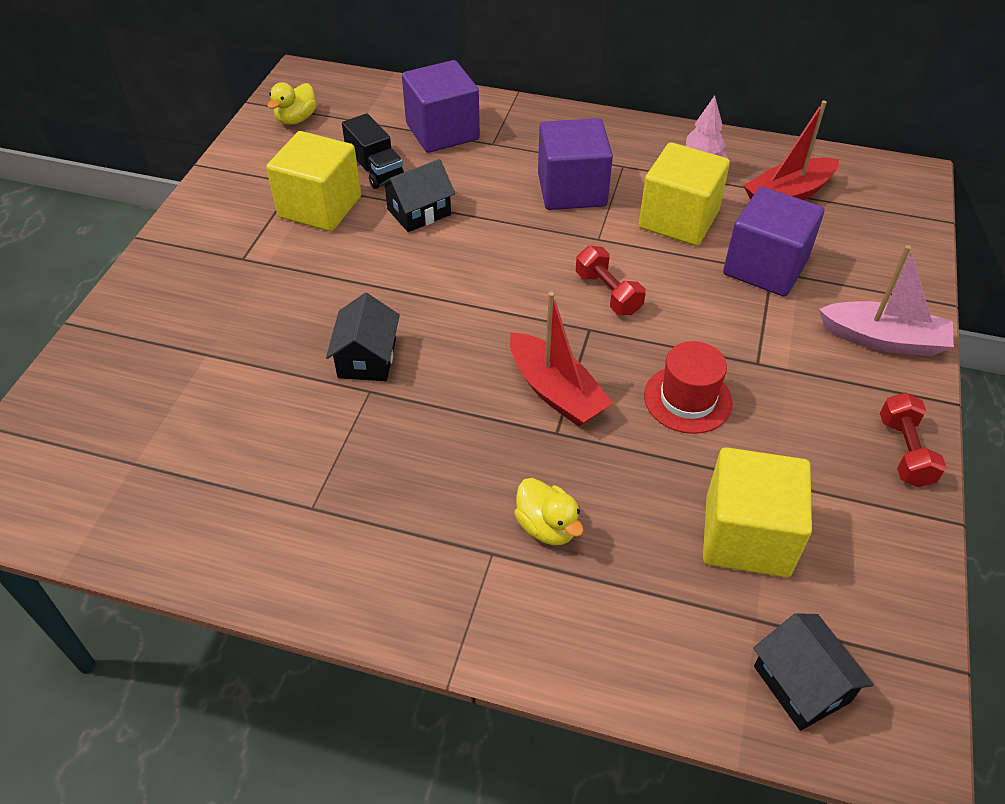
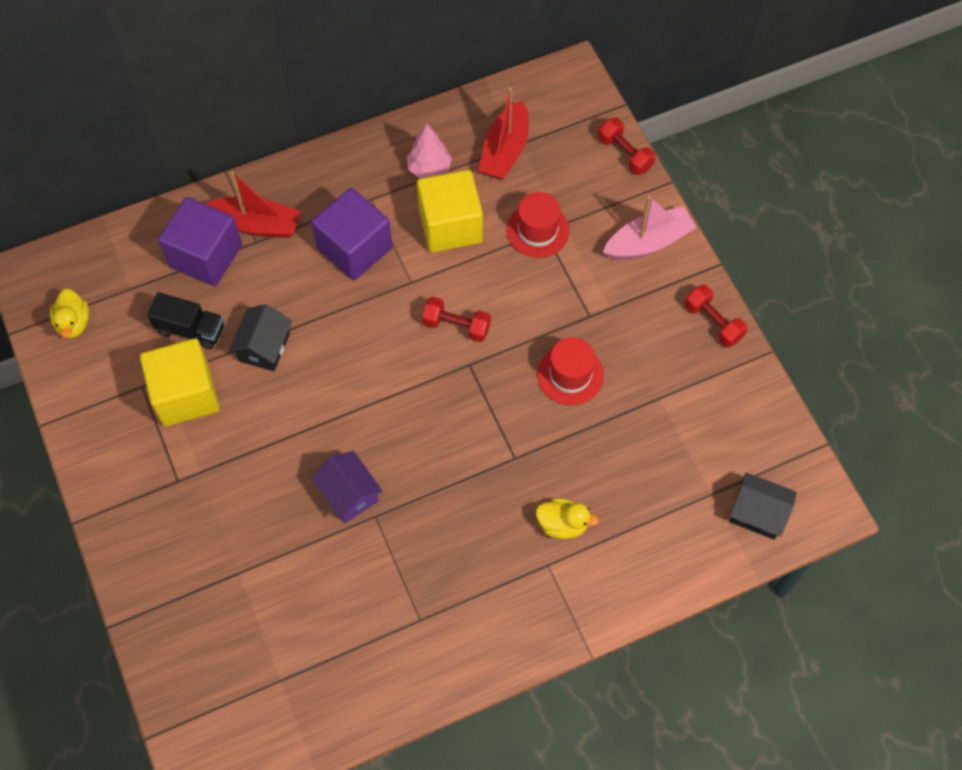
camera: 40 degrees left, 15 degrees up
black house [326,293,400,381] -> purple house [311,451,383,523]
red boat [510,292,613,427] -> red boat moved to [206,171,301,238]
yellow cube [703,447,812,577] -> none
purple cube [723,187,824,297] -> red hat [506,192,570,258]
none -> red dumbbell [598,118,656,175]

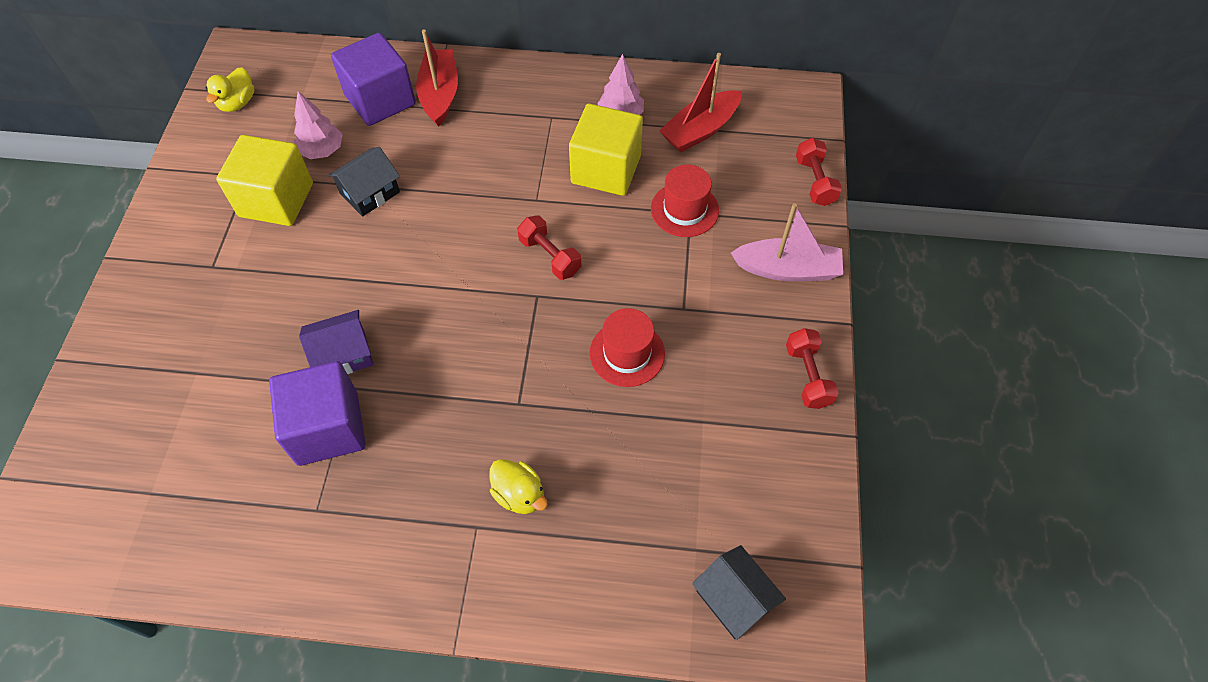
camera: 30 degrees right, 5 degrees down
black truck [147,292,224,349] -> pink tree [294,91,343,159]
red boat [206,171,301,238] -> red boat turned 135 degrees counterclockwise [416,29,458,127]
purple cube [311,188,392,280] -> purple cube moved to [269,361,366,466]
purple house [311,451,383,523] -> purple house turned 75 degrees clockwise [299,310,373,374]

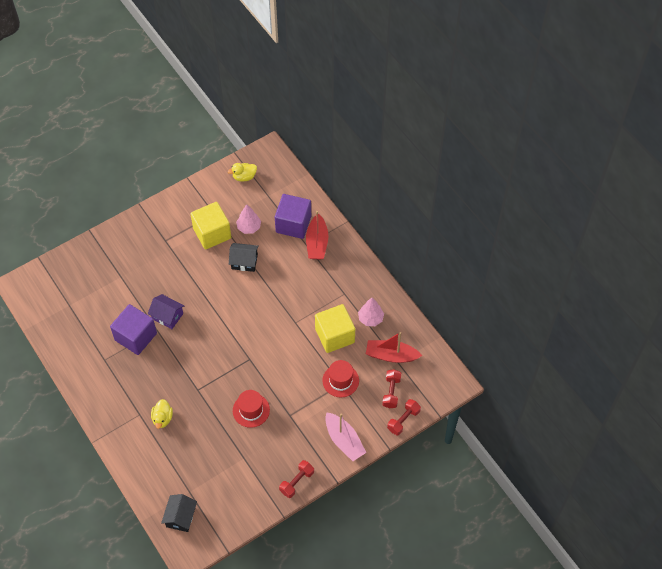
camera: 50 degrees right, 0 degrees up
red boat [416,29,458,127] -> red boat turned 135 degrees clockwise [306,211,328,259]
red dumbbell [517,215,581,280] -> red dumbbell moved to [382,369,401,408]

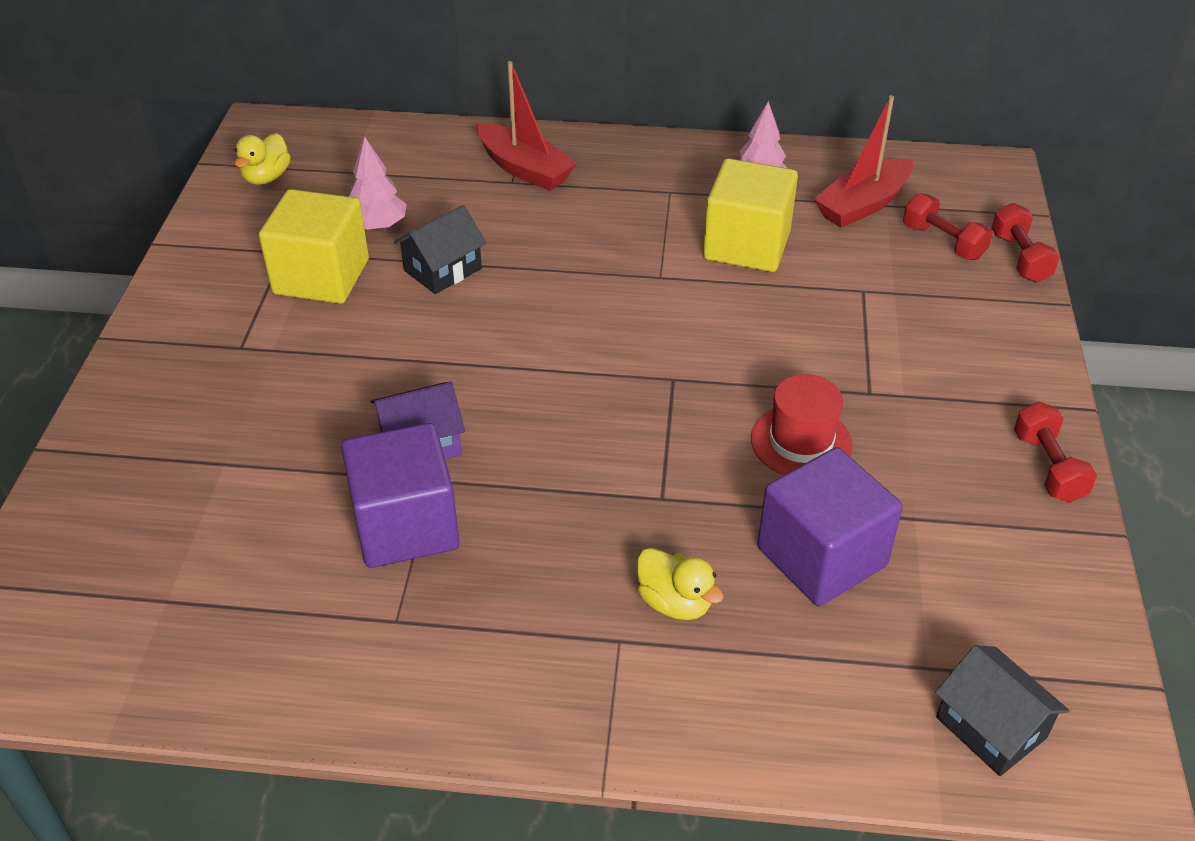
camera: 50 degrees left, 15 degrees down
purple cube [275,194,311,239] -> purple cube moved to [757,447,903,606]
red hat [322,360,359,397] -> none
pink boat [325,412,366,461] -> none

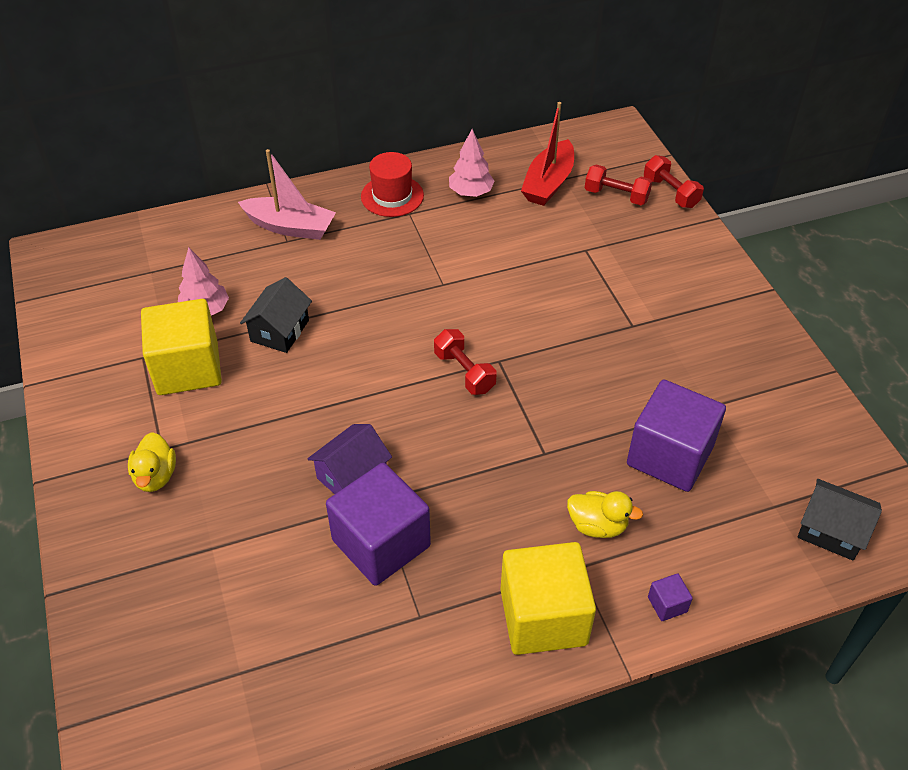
camera: 25 degrees left, 5 degrees up
yellow duck [234,133,291,185] -> yellow duck moved to [128,432,176,492]
red boat [477,61,577,191] -> pink boat [238,149,336,240]
yellow cube [703,158,798,272] -> yellow cube moved to [500,542,596,655]
red hat [751,374,853,475] -> red hat moved to [361,152,424,217]
red dumbbell [1014,401,1097,503] -> red dumbbell moved to [434,329,496,395]
none -> purple cube [648,573,693,621]

